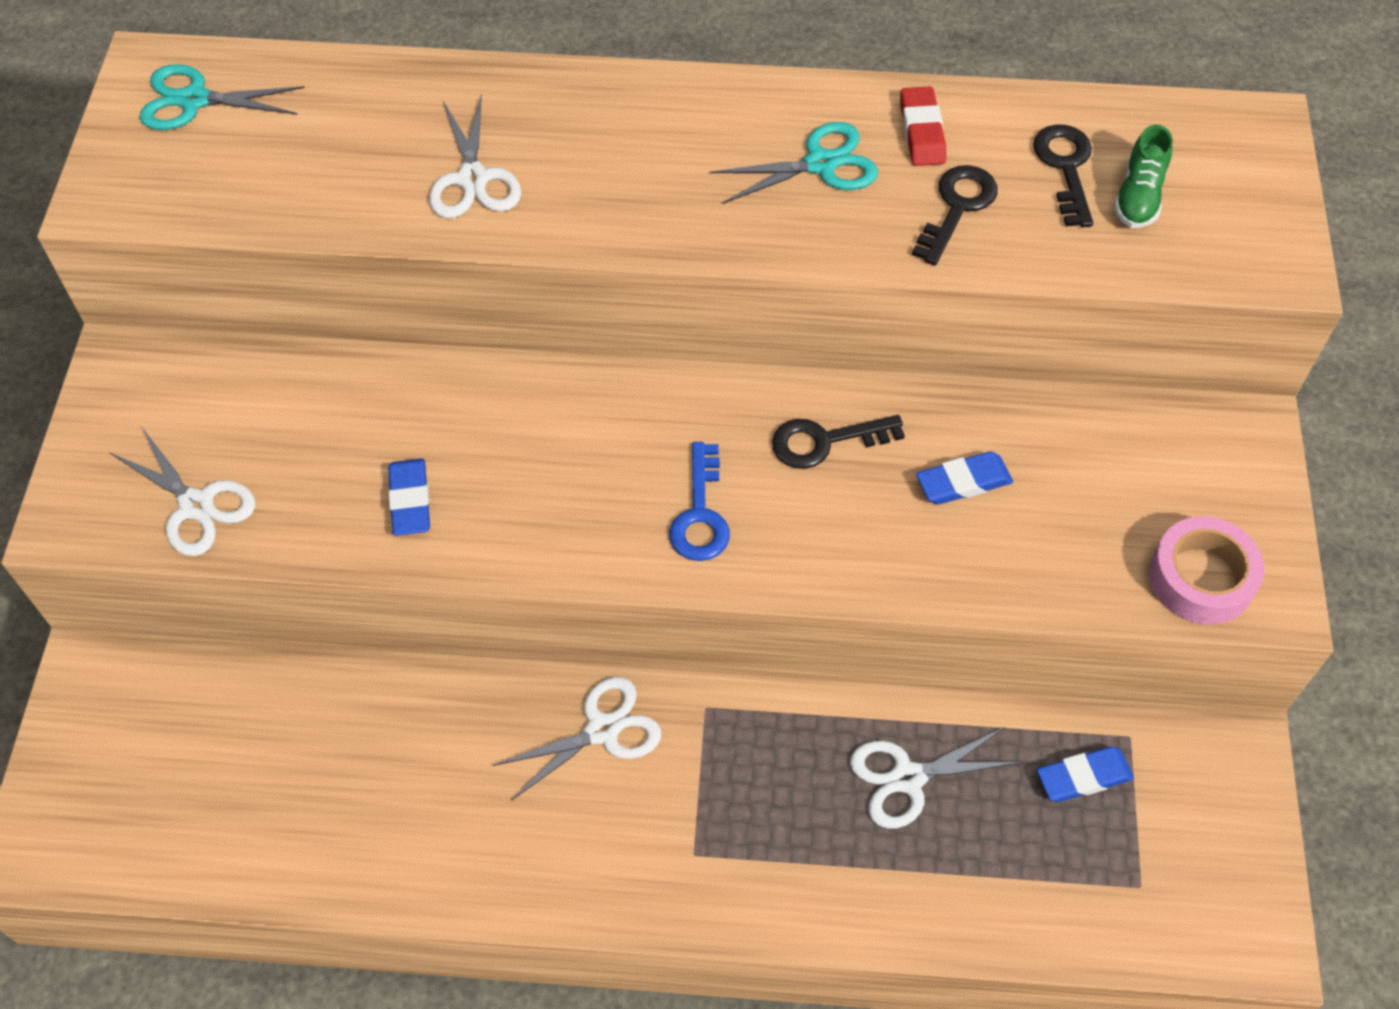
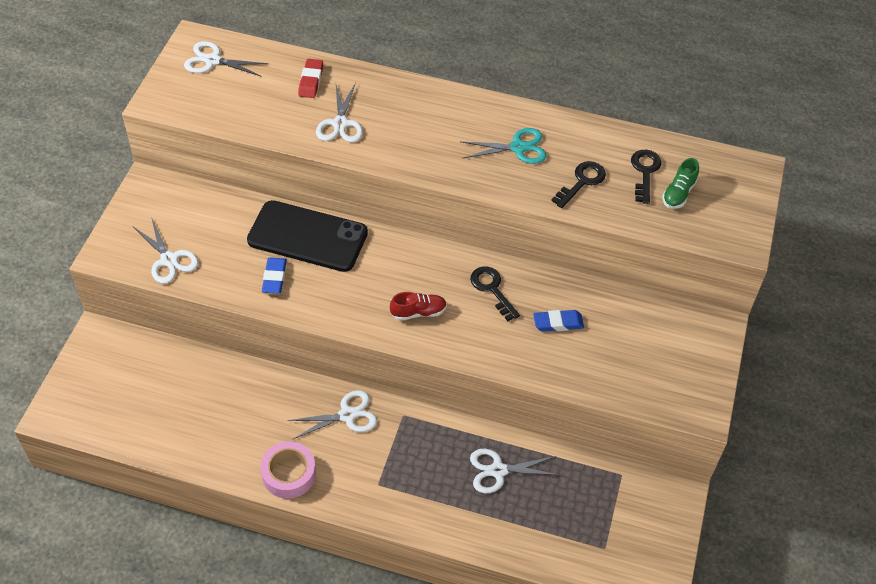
camera: 10 degrees right, 5 degrees down
turquoise scissors [139,64,304,130] -> white scissors [184,41,268,77]
blue key [669,442,730,561] -> red shoe [390,292,447,321]
black key [772,415,905,469] -> black key turned 60 degrees clockwise [470,267,520,321]
red eraser [900,86,946,166] -> red eraser moved to [298,59,323,98]
blue eraser [1037,747,1134,802] -> none
pink tape [1149,516,1264,625] -> pink tape moved to [260,442,316,499]
none -> black phone [247,200,368,272]

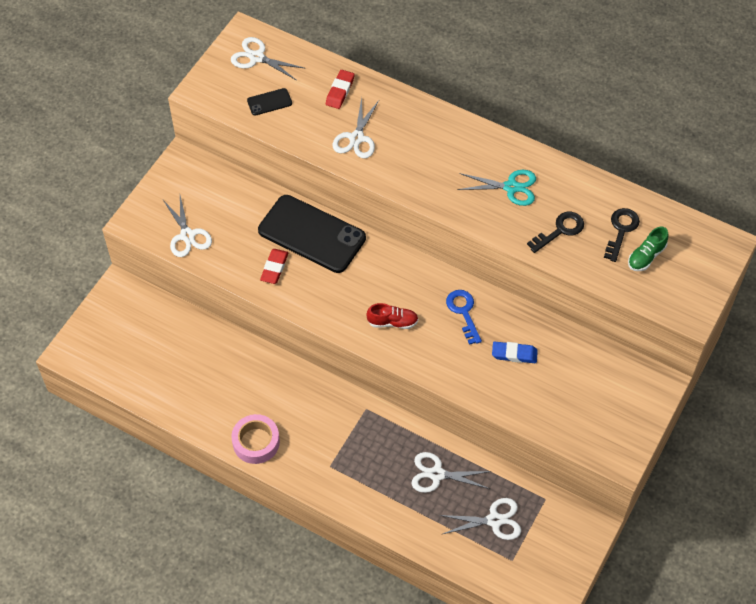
camera: 15 degrees right, 5 degrees up
blue eraser [262,258,287,294] -> red eraser [260,249,289,284]
white scissors [287,390,377,439] -> white scissors moved to [439,498,521,540]
black key [470,267,520,321] -> blue key [446,290,482,345]
none -> black phone [247,88,292,116]

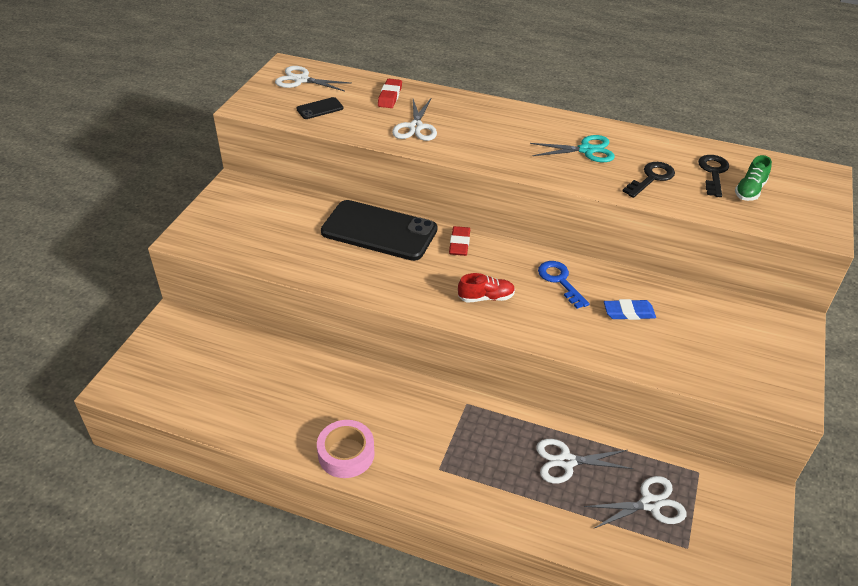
camera: 10 degrees left, 15 degrees down
white scissors [163,196,212,257] -> none
red eraser [260,249,289,284] -> red eraser moved to [449,226,470,256]

